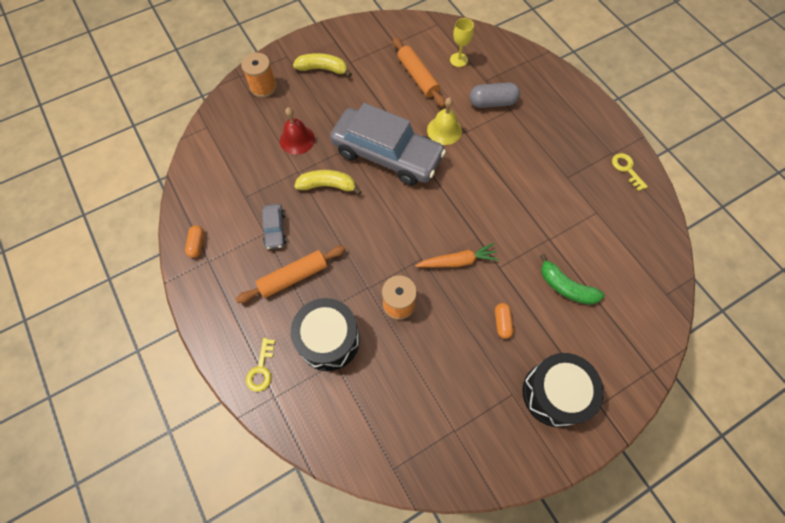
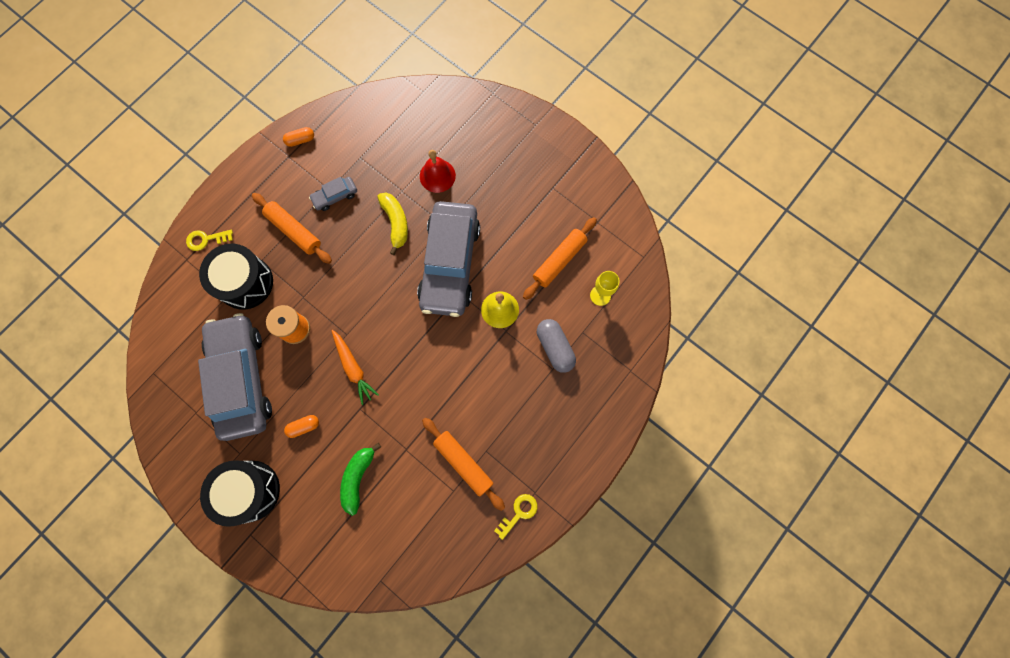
camera: 70 degrees right, 10 degrees up
orange spool [241,52,277,98] -> none
yellow banana [293,53,352,77] -> none
none -> grey car [198,313,272,441]
none -> orange rolling pin [422,417,505,511]

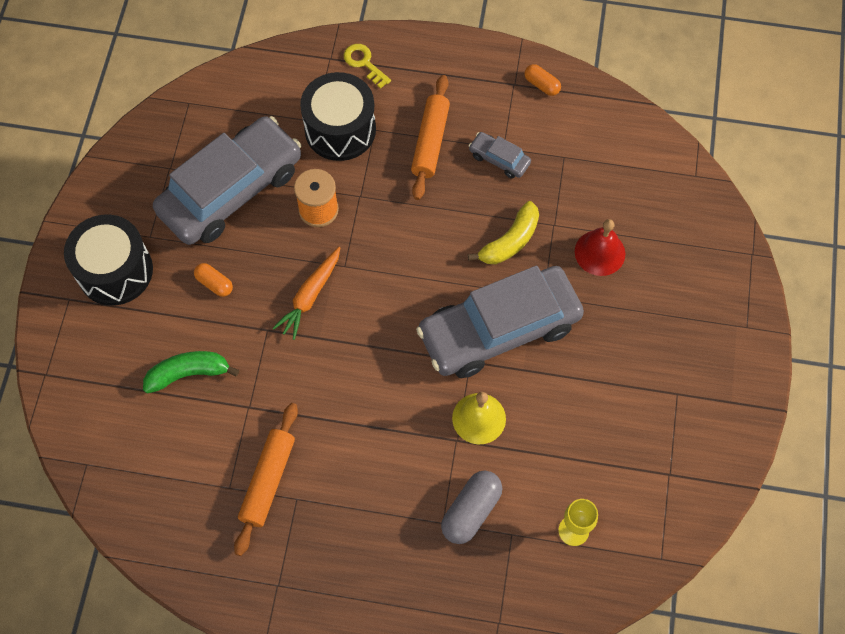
camera: 60 degrees right, 10 degrees down
yellow key [494,494,538,540] -> none
orange rolling pin [523,217,597,300] -> none

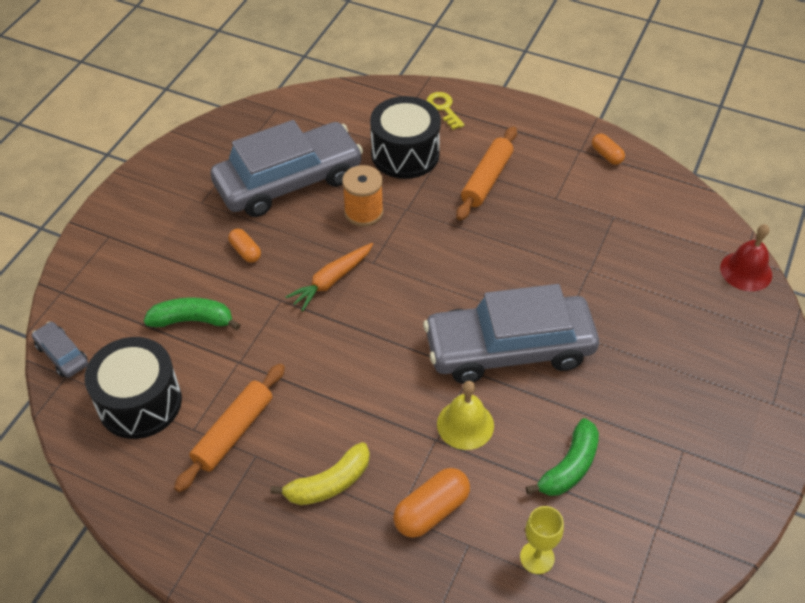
camera: 15 degrees right, 15 degrees down
black drum [64,214,153,306] -> black drum moved to [85,337,182,439]
grey capsule [441,471,502,544] -> orange capsule [393,468,470,538]
yellow banana [468,201,539,264] -> yellow banana moved to [270,442,370,505]
grey car [469,132,531,178] -> grey car moved to [32,321,88,378]
red bell [575,219,625,276] -> red bell moved to [720,224,772,291]
none -> green banana [526,418,599,496]

